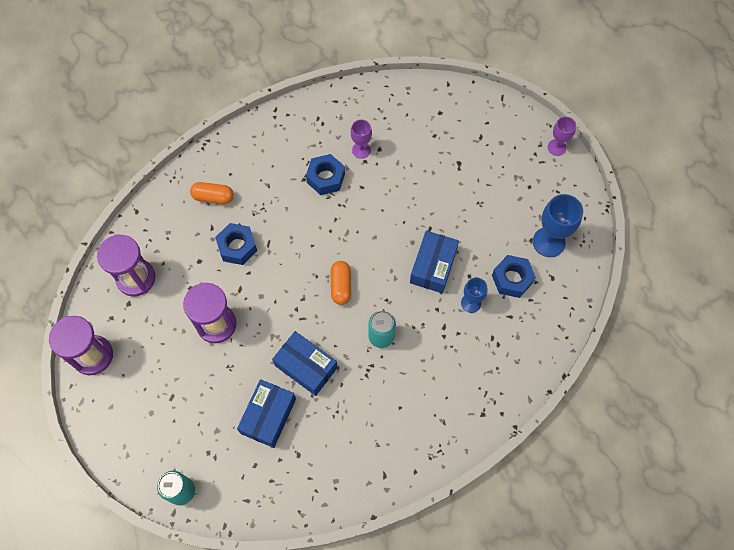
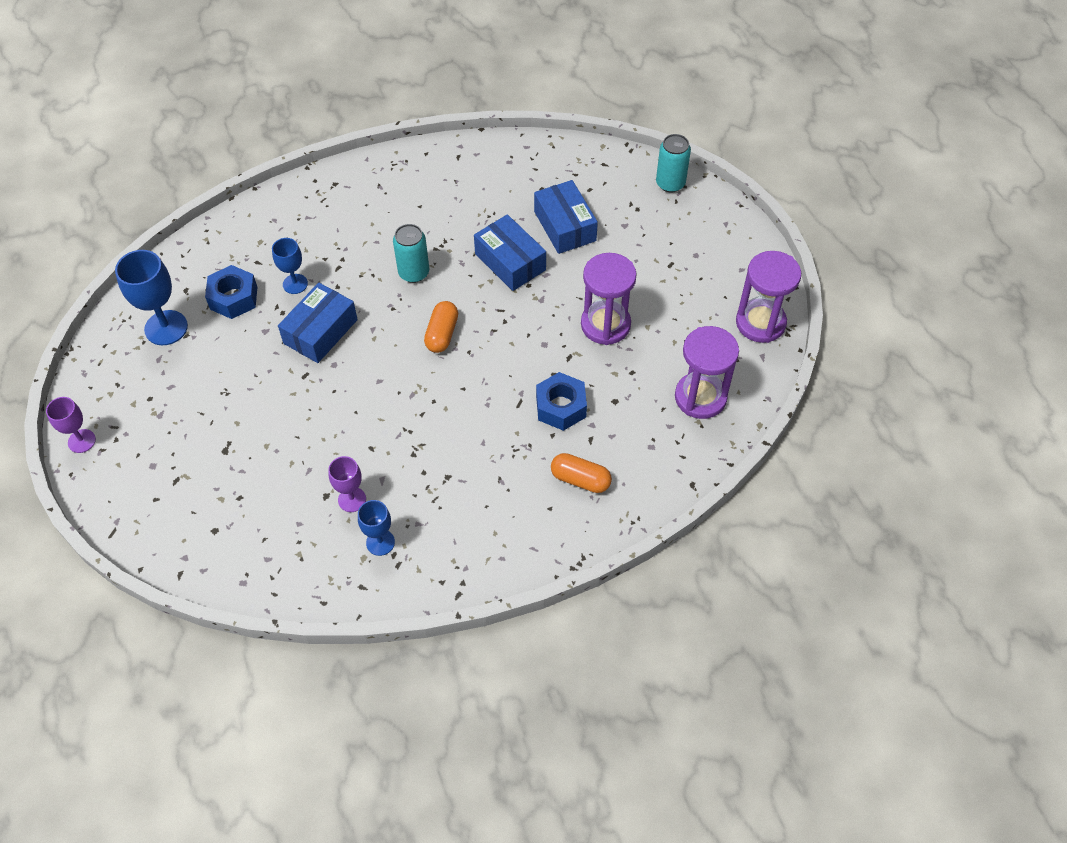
camera: 165 degrees left, 10 degrees down
blue box [237,379,296,448] -> blue box turned 60 degrees counterclockwise [534,180,598,254]
blue nut [306,154,345,195] -> none
none -> blue goblet [358,500,395,556]

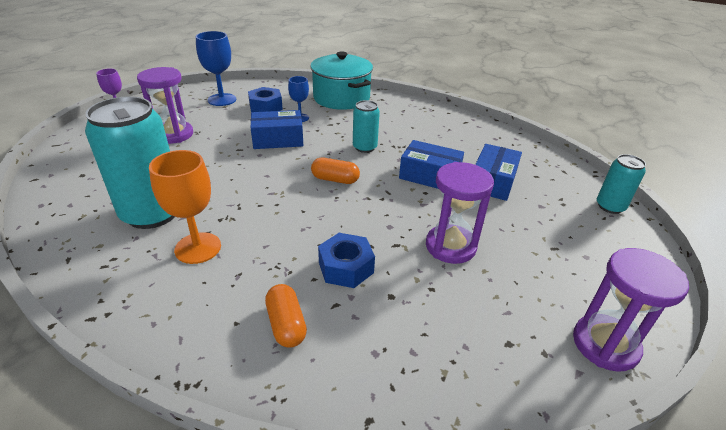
camera: 45 degrees right, 20 degrees down
purple goblet [328,456,366,512] -> turquoise can [85,97,175,229]
blue goblet [358,500,395,556] -> none
orange capsule [424,301,458,353] -> orange capsule turned 45 degrees clockwise [311,158,360,184]
blue box [474,214,546,291] -> blue box turned 75 degrees counterclockwise [399,140,464,189]
purple hourglass [675,326,739,419] -> purple hourglass moved to [137,67,193,144]
none -> orange goblet [149,150,221,264]
none -> turquoise pot [310,52,373,110]

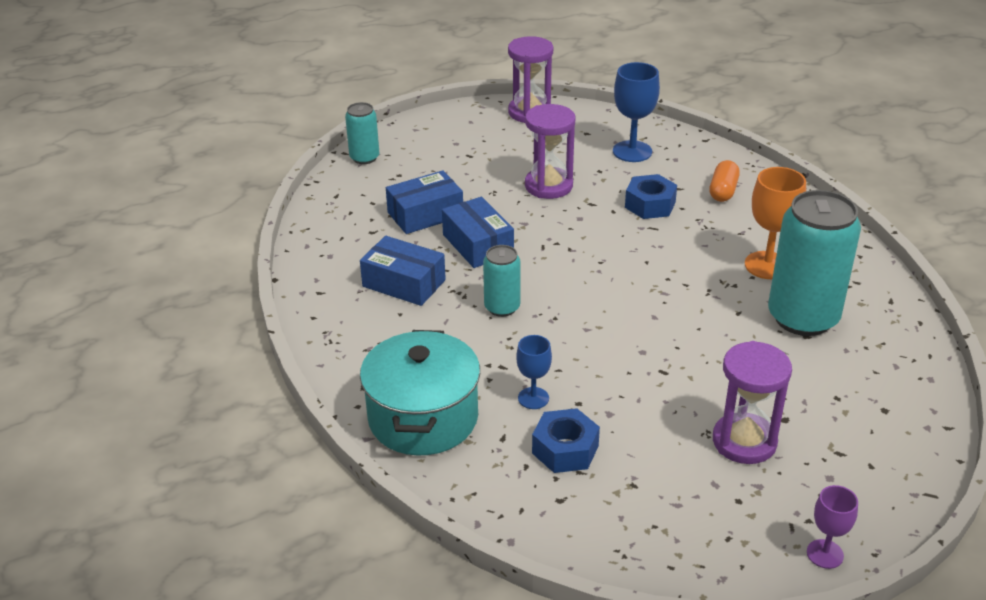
camera: 140 degrees left, 0 degrees up
blue goblet [196,31,236,106] -> blue goblet moved to [613,62,660,162]
blue box [251,110,303,149] -> blue box moved to [360,236,446,306]
orange capsule [311,158,360,184] -> none

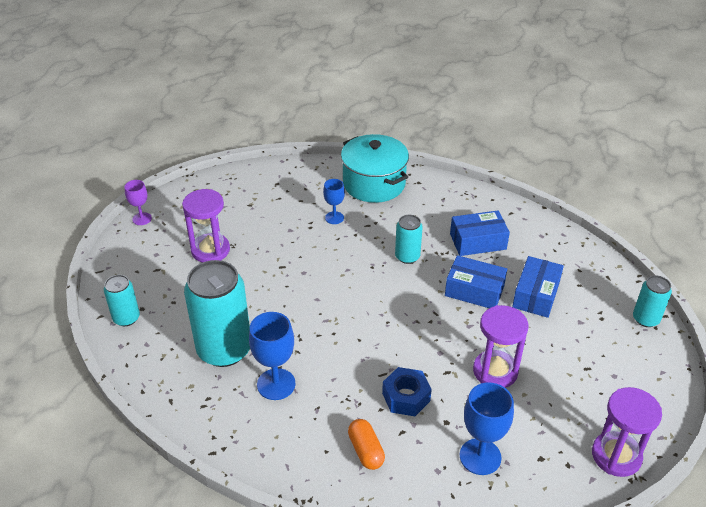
camera: 140 degrees right, 5 degrees up
blue nut [532,408,600,473] -> none
orange goblet [745,167,806,279] -> blue goblet [249,312,296,400]
none -> turquoise can [104,275,140,326]

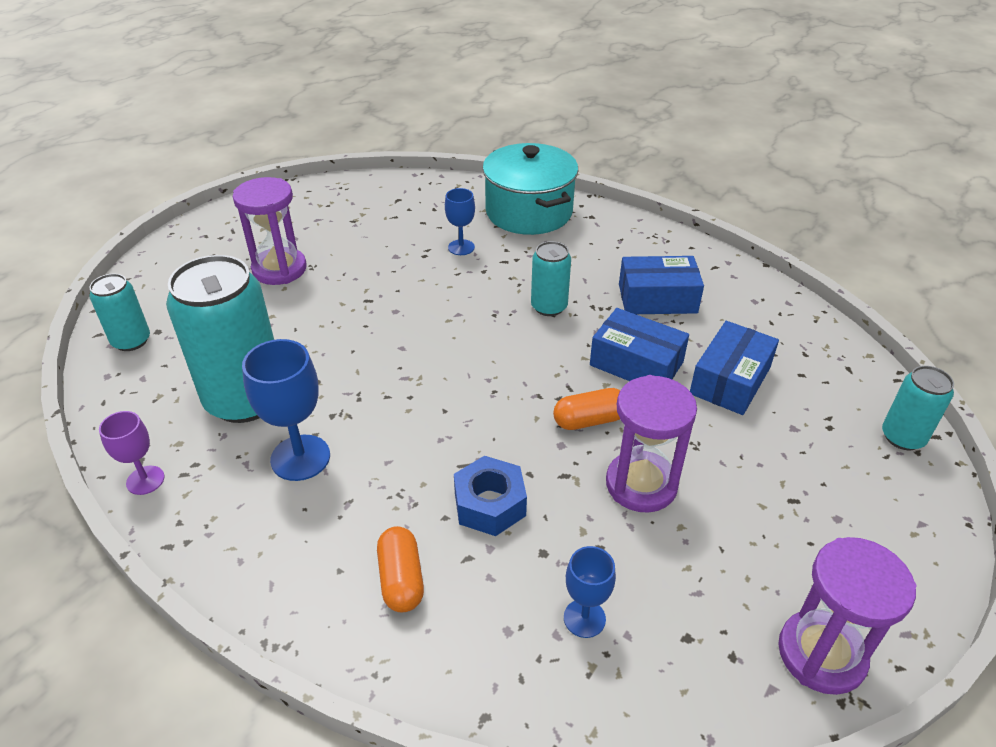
camera: 10 degrees right, 0 degrees up
purple goblet [124,180,152,225] -> purple goblet moved to [99,411,165,495]
blue goblet [460,382,514,475] -> blue goblet [564,546,616,638], size x0.60
none -> orange capsule [553,388,620,430]

